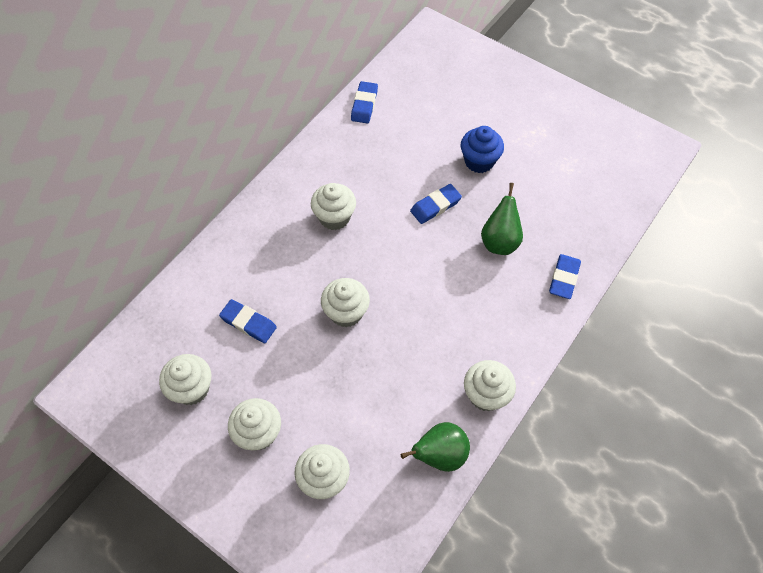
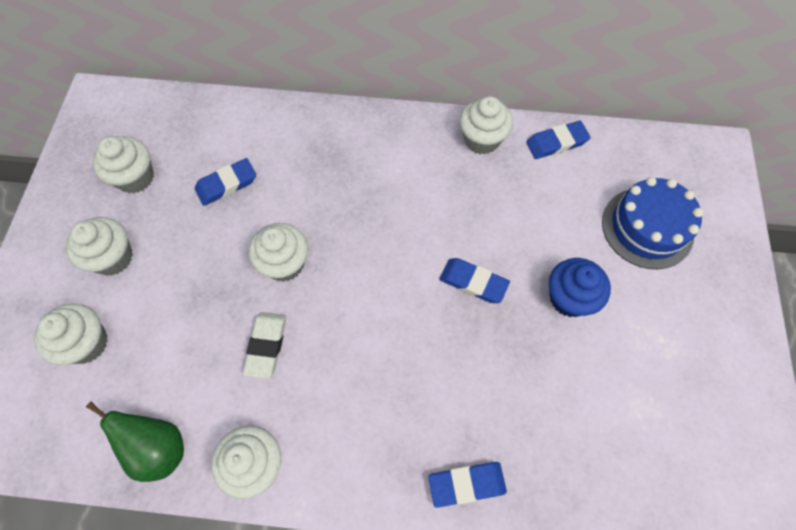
camera: 60 degrees right, 5 degrees up
blue eraser [219,299,277,343] -> blue eraser turned 60 degrees clockwise [195,158,256,206]
white cupcake [311,183,356,230] -> white cupcake moved to [460,96,513,155]
green pear [481,183,523,255] -> none
none -> white eraser [243,312,287,379]
none -> blue cake [602,177,703,269]

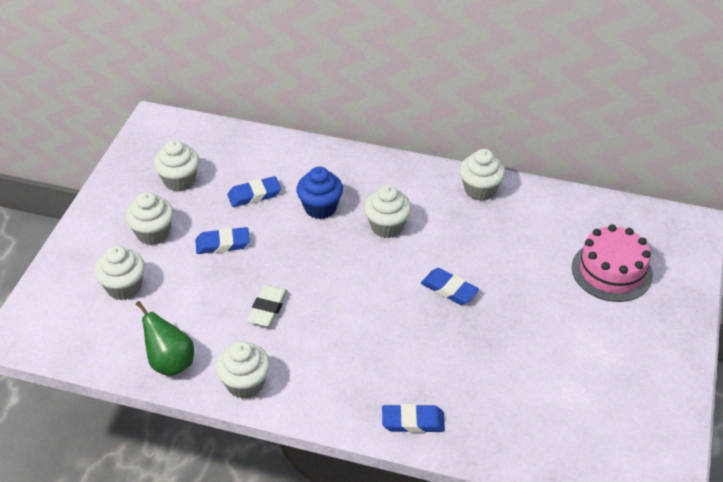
camera: 10 degrees right, 20 degrees down
white cupcake [249,223,308,282] -> white cupcake moved to [364,185,411,238]
blue eraser [526,121,591,159] -> blue eraser moved to [195,227,250,254]
blue cupcake [549,258,611,317] -> blue cupcake moved to [297,167,343,219]
blue cake [602,177,703,269] -> pink cake [572,224,653,302]

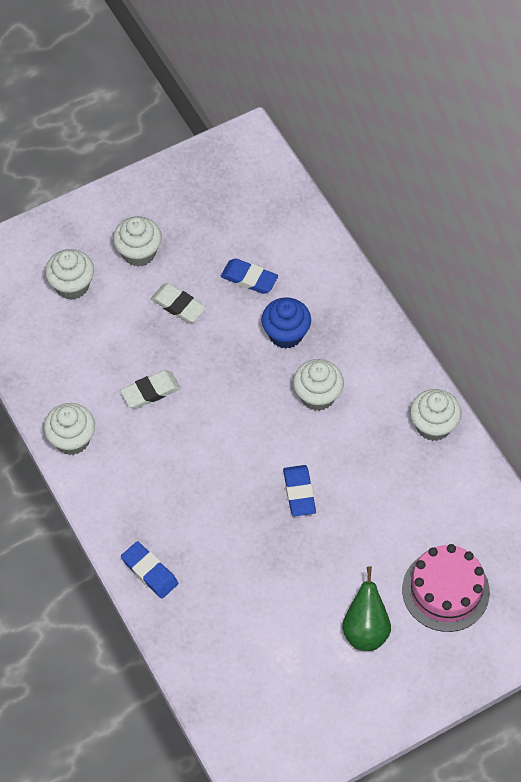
camera: 45 degrees right, 15 degrees up
green pear [136,301,194,376] -> green pear moved to [342,566,391,651]
white cupcake [154,140,199,192] -> none
blue eraser [195,227,250,254] -> white eraser [151,283,206,323]

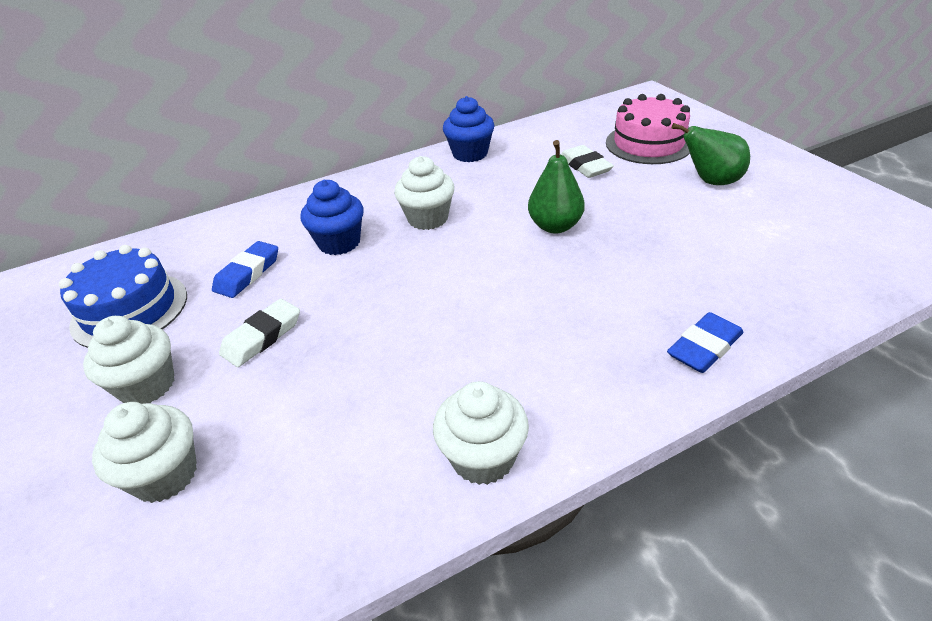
camera: 85 degrees left, 20 degrees down
white eraser [120,370,180,409] -> white eraser moved to [560,145,614,178]
blue eraser [283,465,316,516] -> green pear [528,140,585,234]
white cupcake [410,389,461,441] -> blue cupcake [443,96,494,162]
none -> blue cake [59,245,187,348]

